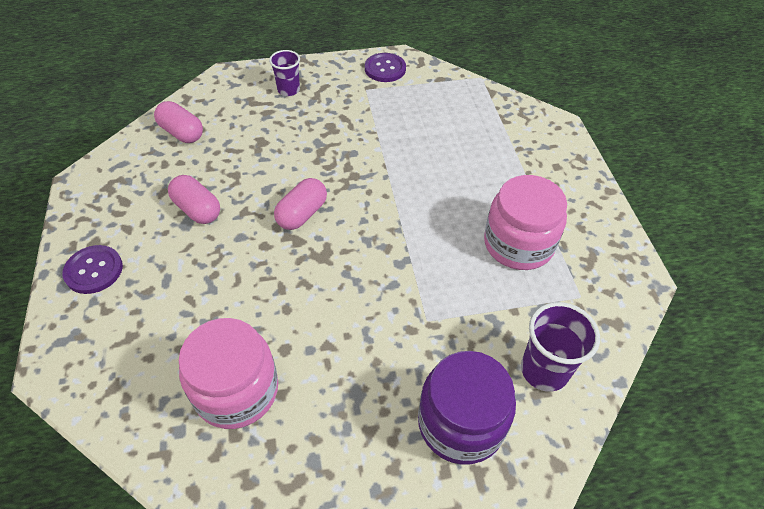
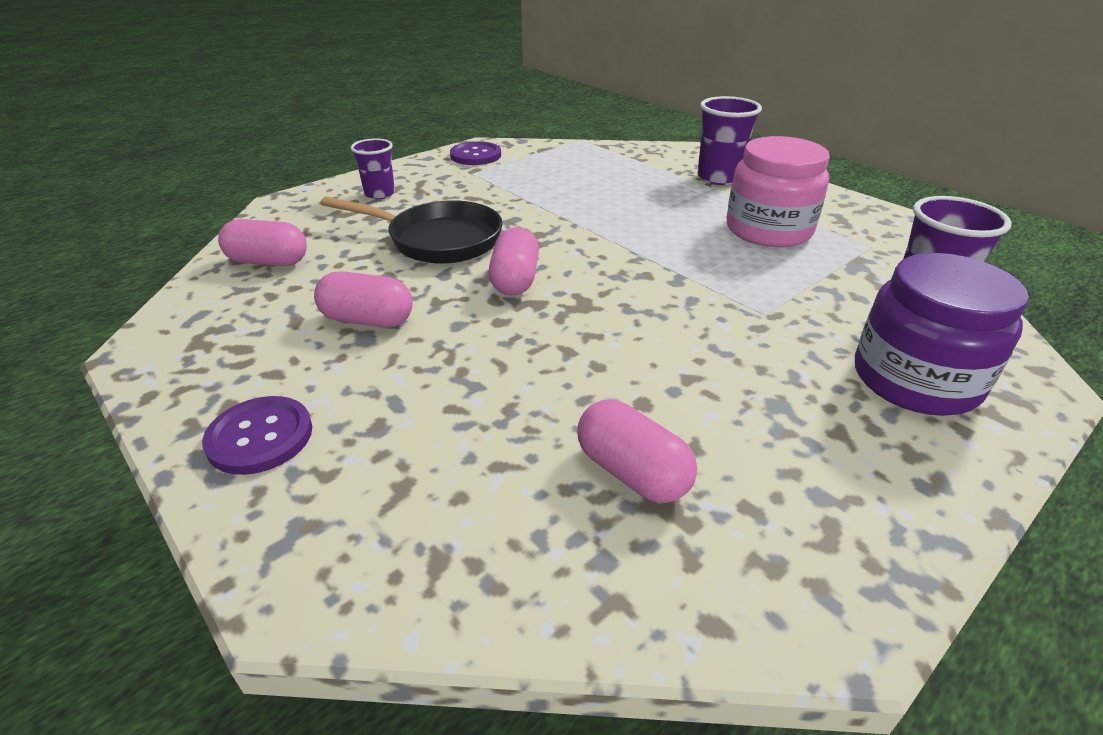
camera: 30 degrees left, 15 degrees down
pink jar [179,318,278,429] -> pink capsule [578,399,697,503]
none -> black pan [320,196,503,264]
none -> purple cup [697,96,762,185]

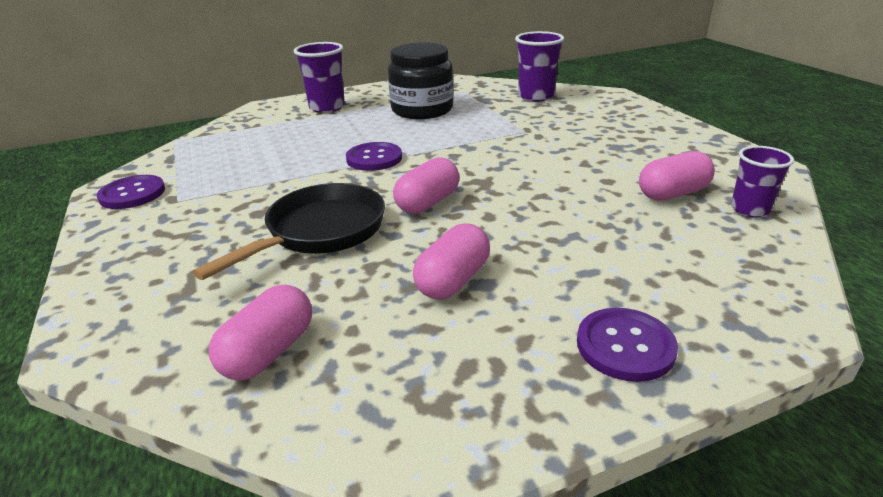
camera: 70 degrees left, 5 degrees down
purple cup [351,138,395,200] -> purple cup moved to [731,146,794,217]
pink capsule [489,227,539,296] -> pink capsule turned 75 degrees counterclockwise [393,157,459,214]
pink jar [726,136,830,247] -> black jar [388,42,453,119]
purple jar [855,253,1029,416] -> none
none -> purple button [346,142,402,171]

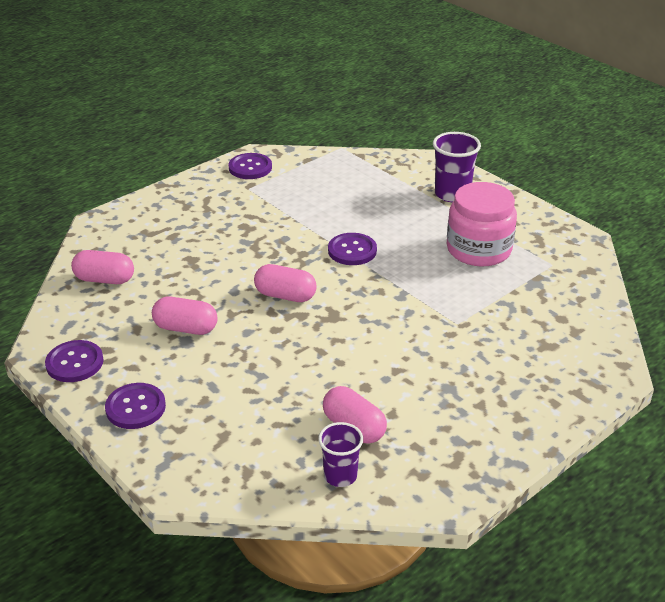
camera: 70 degrees right, 5 degrees up
black pan [192,183,385,280] -> none
black jar [388,42,453,119] -> pink jar [447,182,517,266]
purple cup [515,31,564,102] -> none
none -> purple button [45,340,104,382]

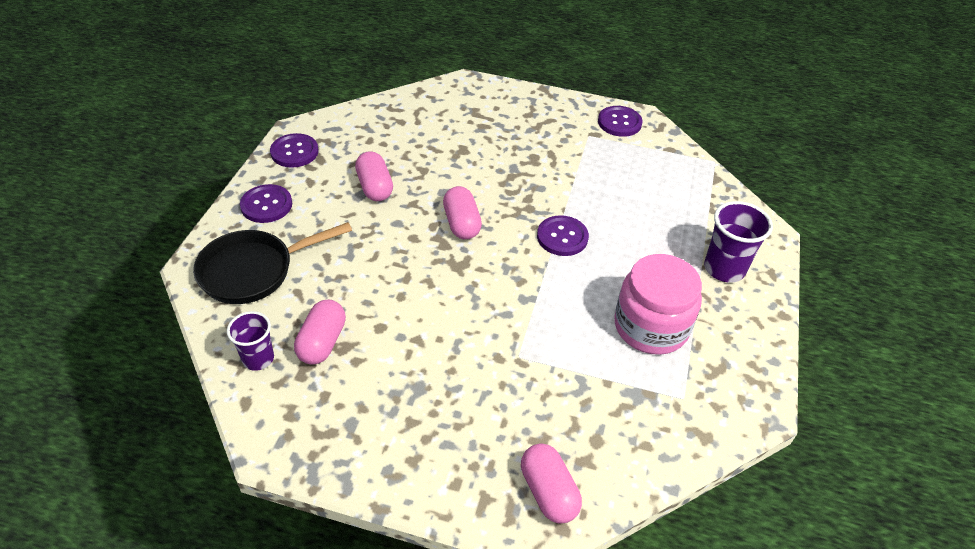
camera: 55 degrees right, 10 degrees up
pink capsule [71,250,134,284] -> pink capsule moved to [521,443,582,524]
none -> black pan [193,222,352,304]

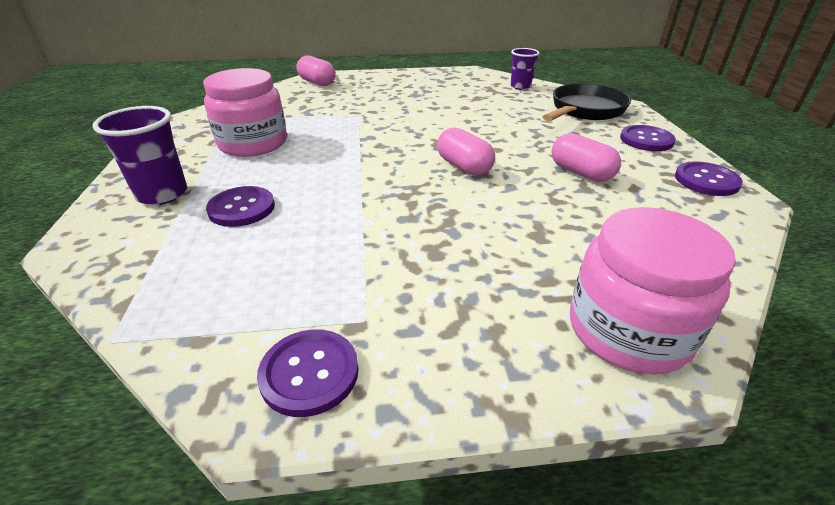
camera: 160 degrees right, 10 degrees down
pink capsule [294,300,346,365] -> none
purple button [537,215,589,256] -> purple button moved to [206,186,275,227]
none -> pink jar [570,207,736,374]

